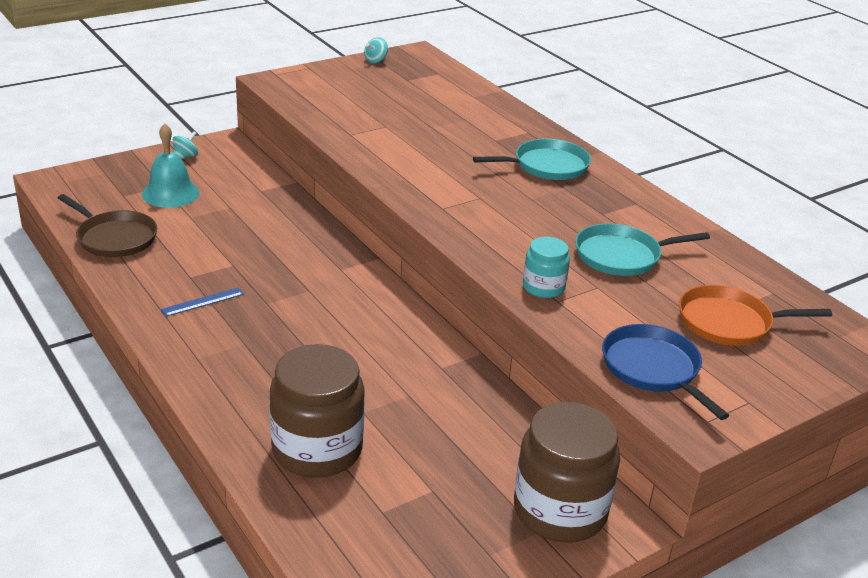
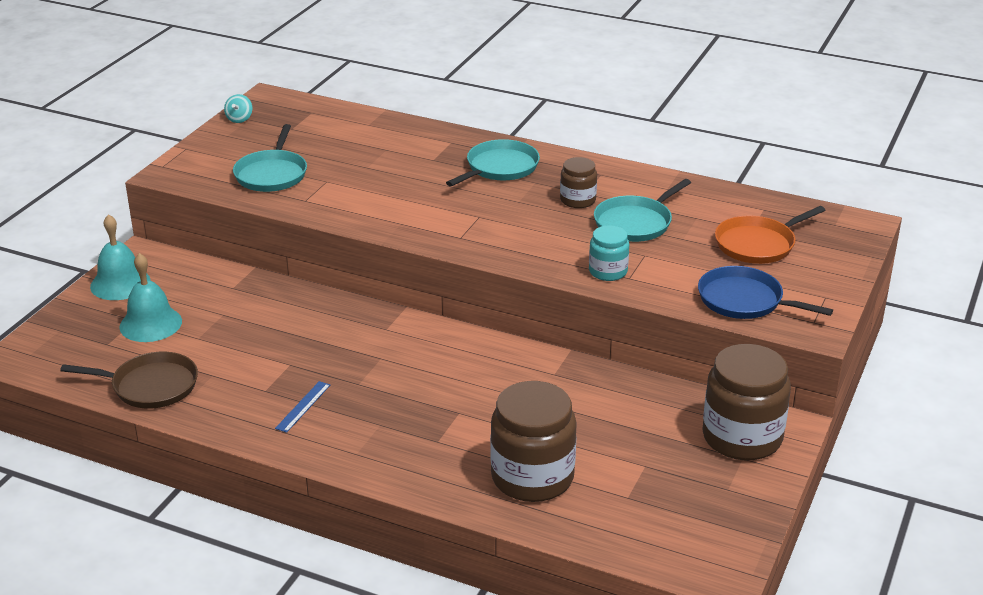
camera: 30 degrees left, 0 degrees up
turquoise spinning top [173,131,198,159] -> turquoise bell [90,214,151,300]
none -> turquoise pan [233,124,307,192]
none -> brown jar [560,157,597,208]

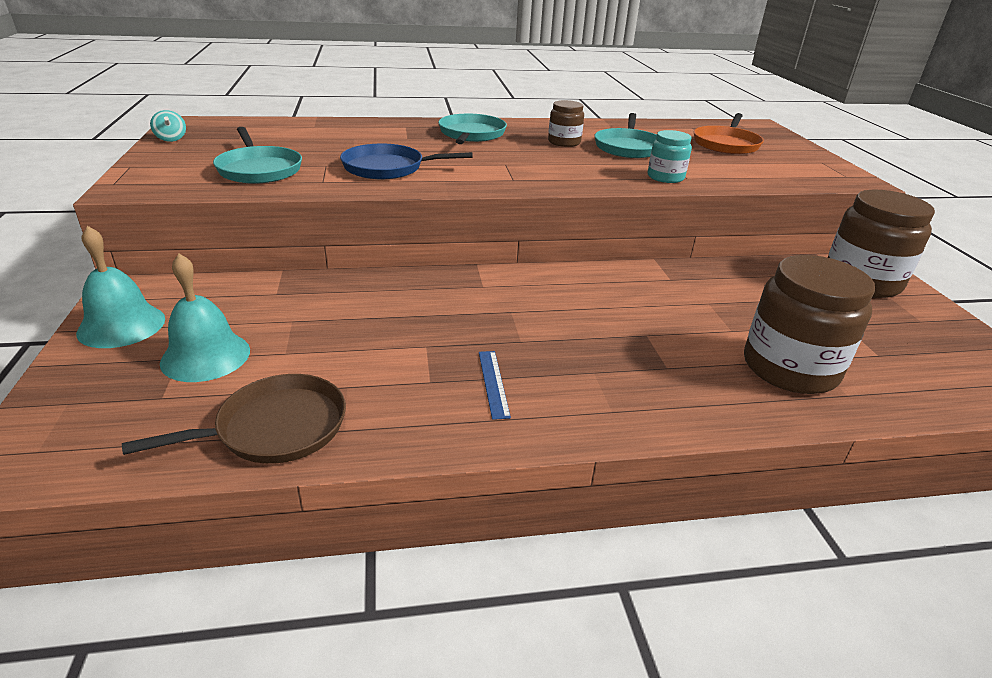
camera: 35 degrees left, 0 degrees up
blue pan [698,266,833,319] -> blue pan moved to [340,144,473,179]

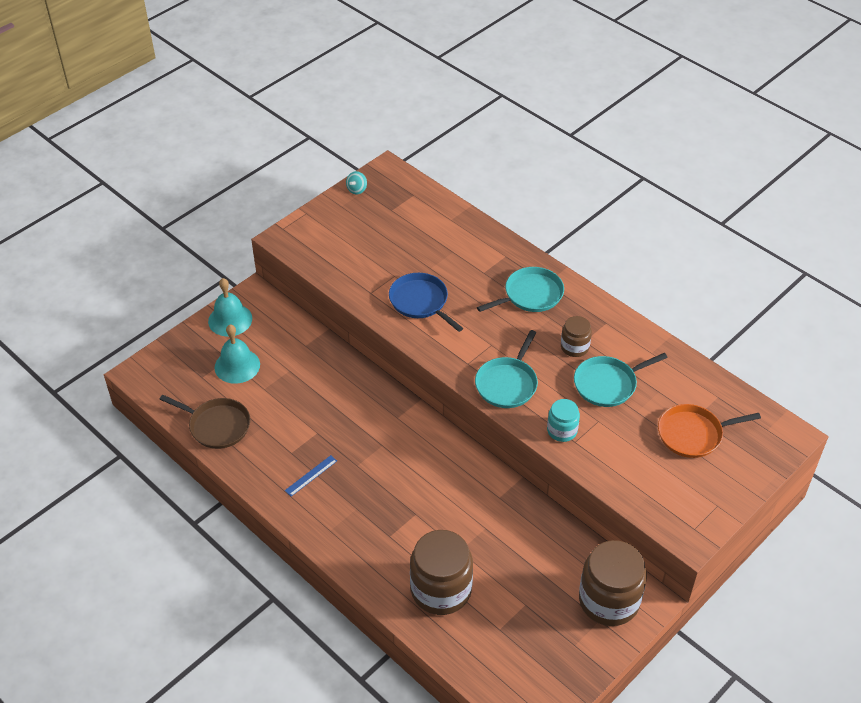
camera: 55 degrees right, 15 degrees up
turquoise pan [213,127,302,184] -> turquoise pan moved to [475,330,538,408]

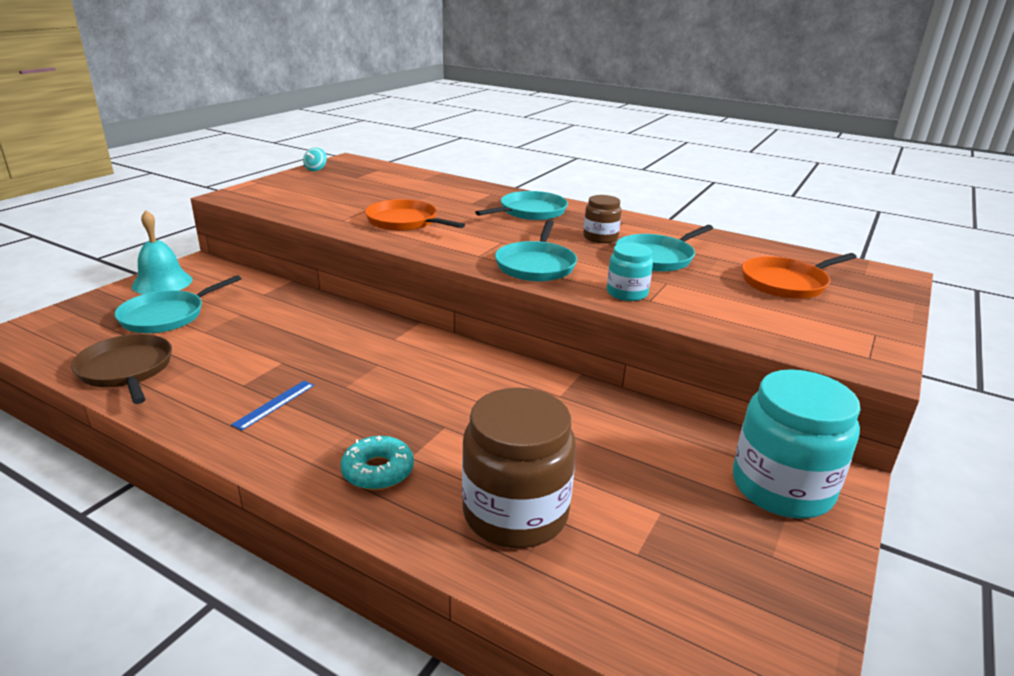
camera: 15 degrees left, 20 degrees down
brown pan [159,395,250,449] -> brown pan turned 135 degrees counterclockwise [71,334,172,404]
turquoise bell [215,325,260,384] -> turquoise pan [115,275,241,333]
blue pan [389,273,463,332] -> orange pan [365,199,465,231]
brown jar [579,540,647,626] -> turquoise jar [733,369,861,519]
none -> turquoise donut [341,436,414,490]

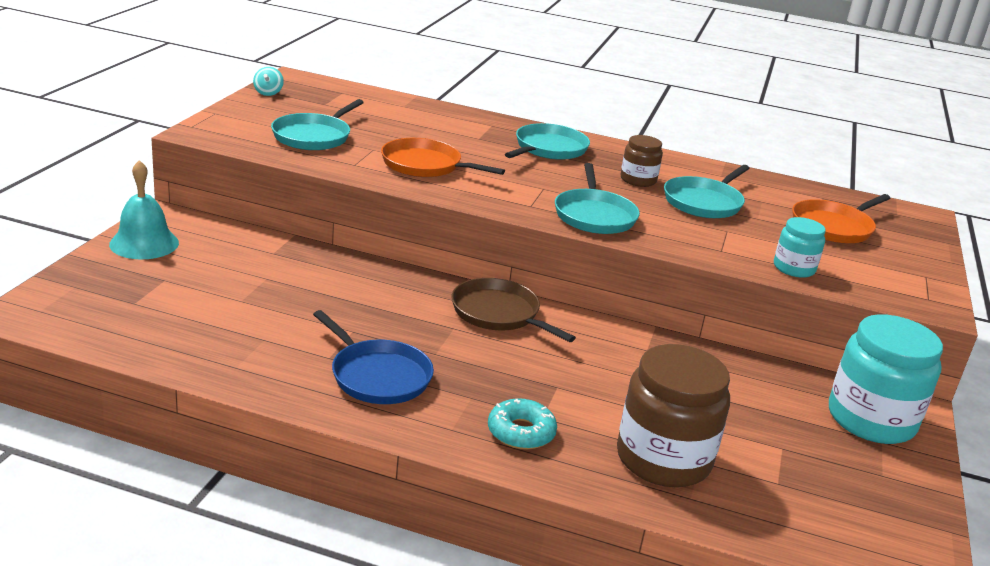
camera: 15 degrees left, 0 degrees up
brown pan [71,334,172,404] -> brown pan moved to [452,278,576,342]
turquoise pan [115,275,241,333] -> turquoise pan moved to [271,99,364,150]
blue ruler [231,381,314,430] -> blue pan [313,310,434,404]
turquoise jar [607,242,653,301] -> turquoise jar moved to [774,217,826,278]

